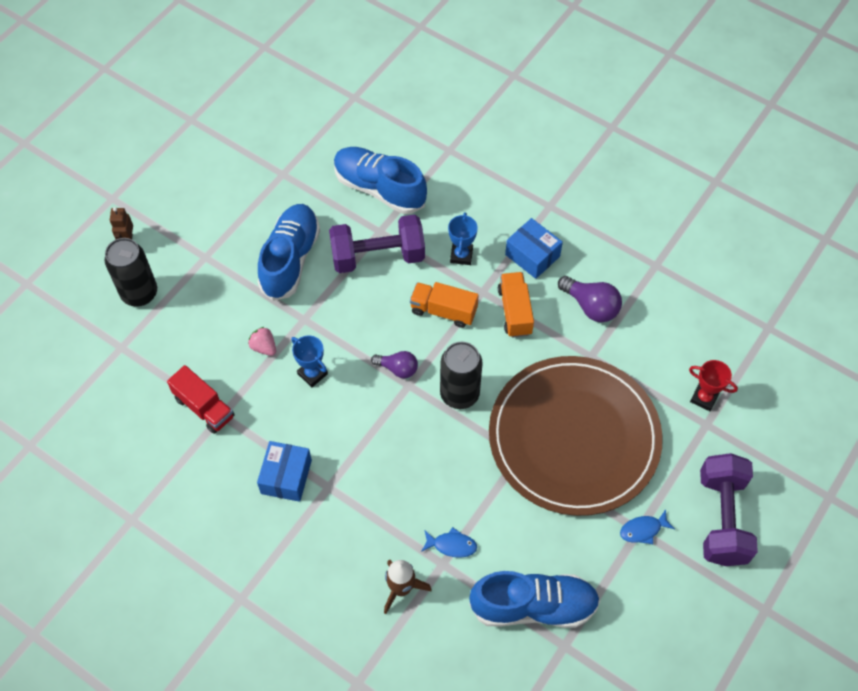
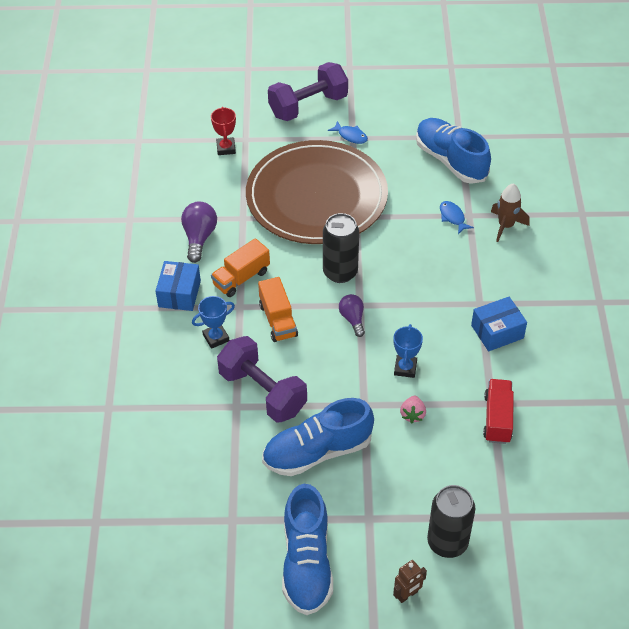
camera: 125 degrees left, 10 degrees down
blue shoe [334,147,427,214] -> blue shoe moved to [282,484,333,615]

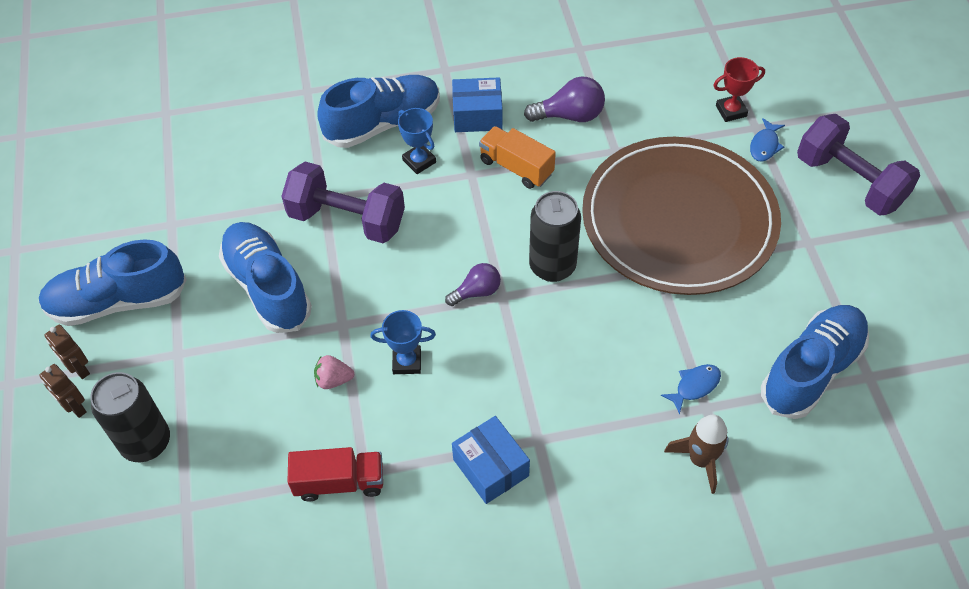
camera: 80 degrees right, 5 degrees up
purple dumbbell [217,336,307,423] -> purple dumbbell turned 75 degrees clockwise [281,162,405,243]
orange truck [258,277,298,342] -> none
blue fish [328,121,368,144] -> blue fish moved to [750,118,785,162]
none -> brown robot [44,325,90,379]
none -> blue shoe [317,75,440,148]

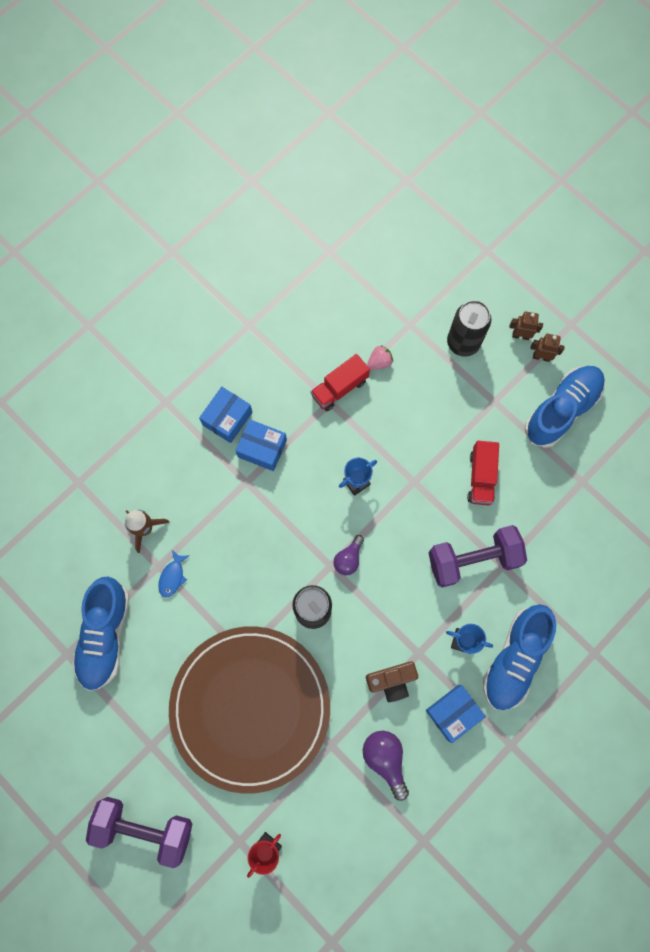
camera: 145 degrees right, 20 degrees up
blue shoe [219,222,312,333] -> red truck [467,441,499,505]
pink strawberry [314,355,354,389] -> pink strawberry moved to [367,345,393,370]
orange truck [479,126,556,189] -> brown camera [366,661,418,702]
purple light bulb [524,76,605,122] -> purple light bulb turned 105 degrees clockwise [363,731,409,801]
blue fish [750,118,785,162] -> none
none -> blue box [199,387,253,443]

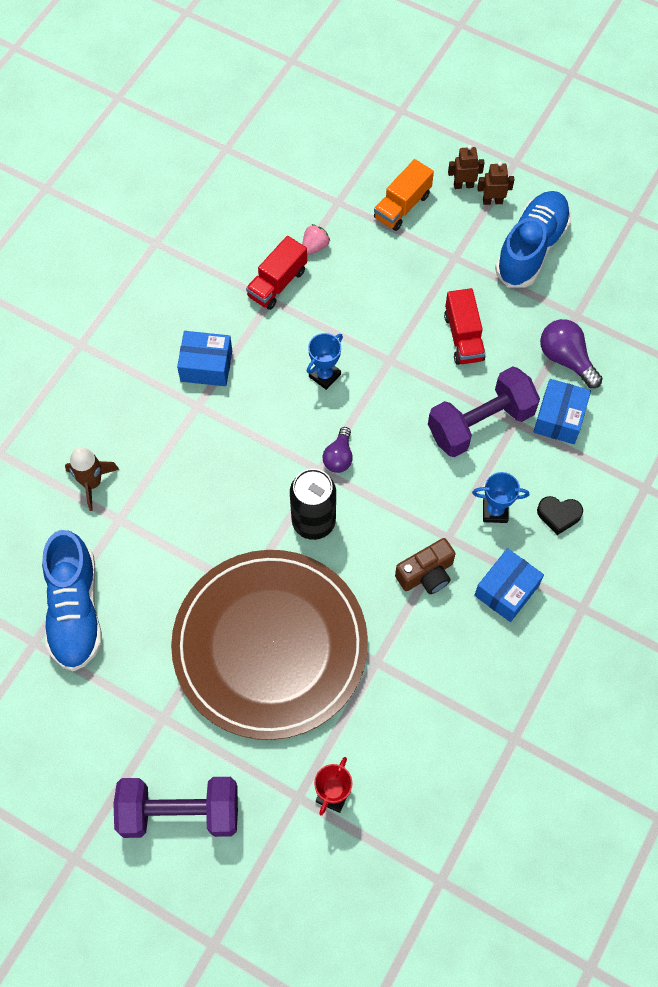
camera: 15 degrees left, 10 degrees down
blue fish [158,550,190,597] -> none
blue box [199,387,253,443] -> blue box moved to [533,379,591,444]
purple light bulb [363,731,409,801] -> purple light bulb moved to [540,319,603,388]
black can [447,300,491,357] -> orange truck [374,159,434,231]
blue shoe [483,604,556,710] -> black heart [537,496,583,535]

